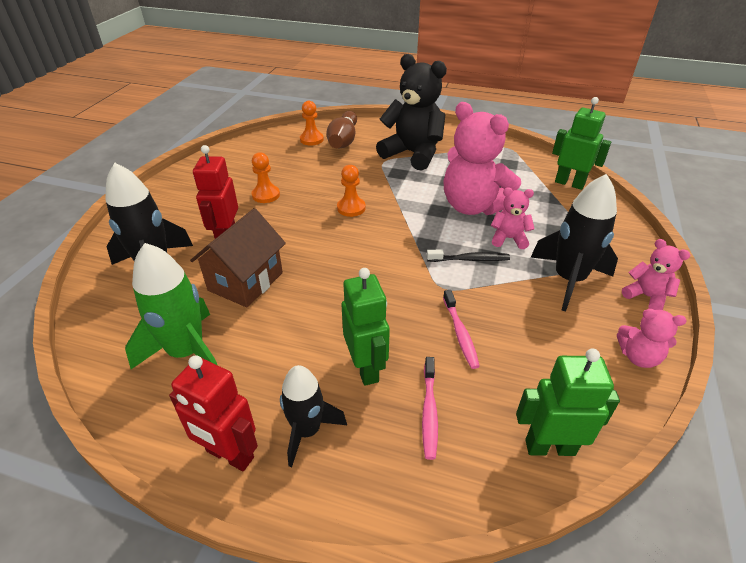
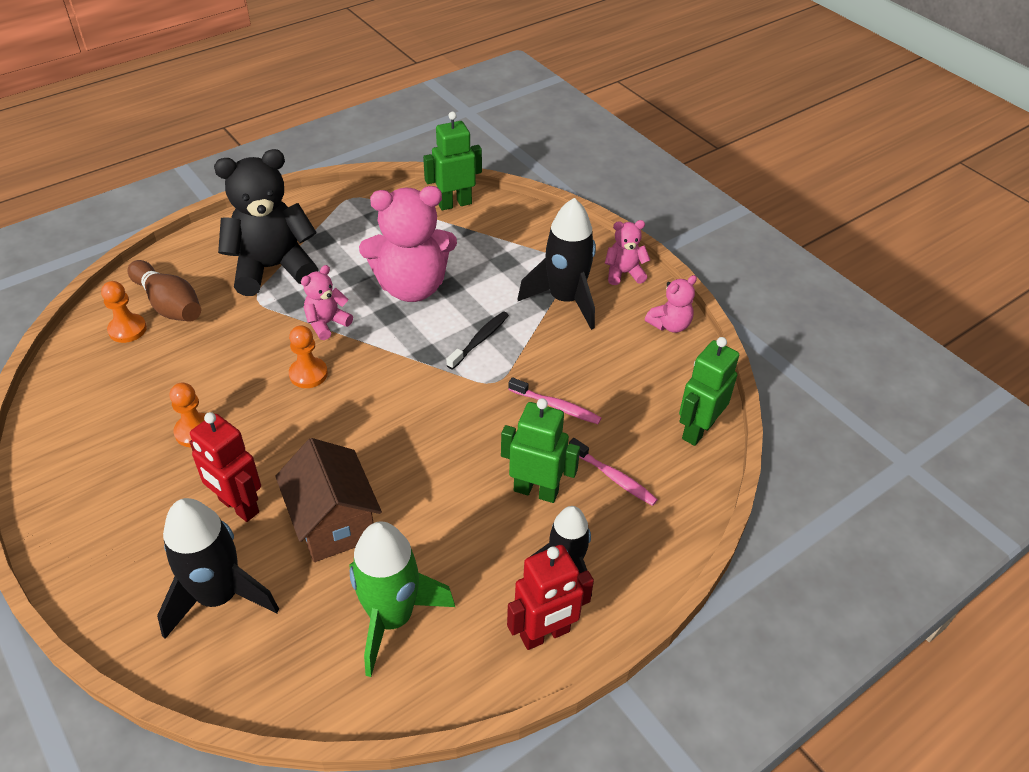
camera: 55 degrees left, 5 degrees up
pink teddy bear [491,188,534,249] -> pink teddy bear moved to [301,265,353,340]

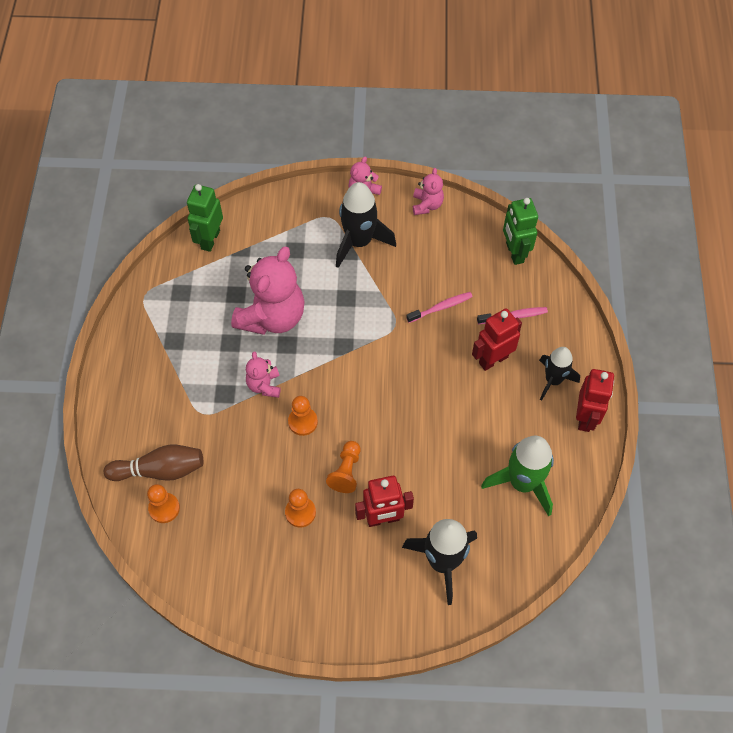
camera: 50 degrees left, 15 degrees up
black teddy bear [214,149,319,296] -> none
brown house [275,438,382,562] -> none
black toothbrush [446,312,509,370] -> none
green robot [501,398,580,503] -> red robot [472,308,522,371]
none -> orange pawn [326,441,361,493]

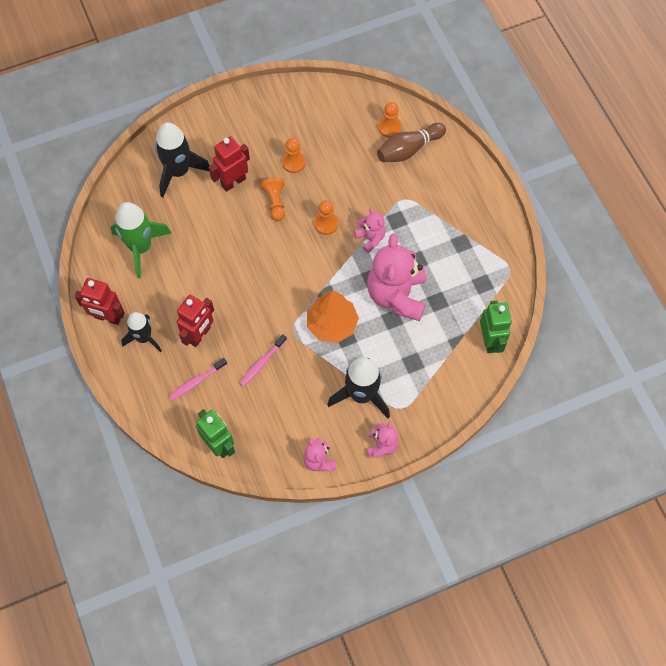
camera: 155 degrees right, 5 degrees up
red robot [576,369,614,432] -> red robot turned 60 degrees counterclockwise [75,278,125,325]
none -> orange tree [307,291,359,343]

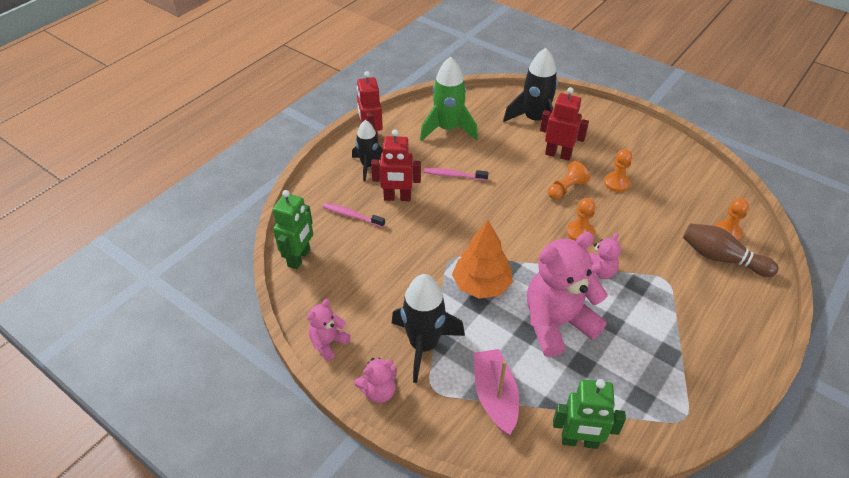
camera: 60 degrees right, 20 degrees down
pink toothbrush [239,334,287,387] -> pink toothbrush moved to [424,168,489,181]
green robot [480,300,512,353] -> green robot turned 45 degrees clockwise [553,379,626,449]
none -> pink boat [473,349,519,435]

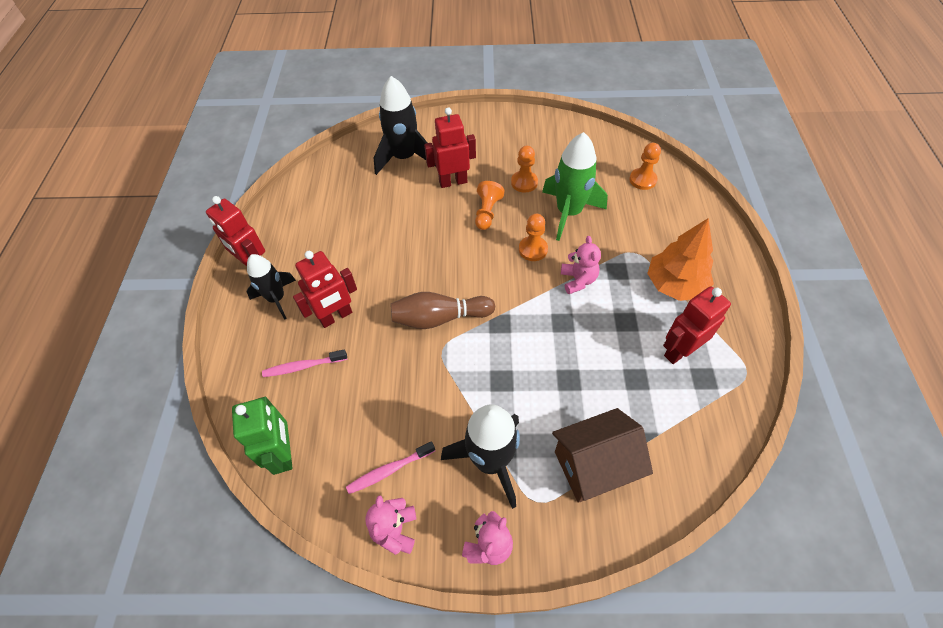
camera: 35 degrees left, 10 degrees up
green rocket [420,57,478,141] -> green rocket moved to [542,132,608,241]
pink toothbrush [424,168,489,181] -> pink toothbrush moved to [346,441,435,494]
orange tree [452,221,513,299] -> orange tree moved to [647,218,714,301]
pink boat [473,349,519,435] -> brown house [552,408,653,503]
pink teddy bear [527,232,608,357] -> none
green robot [553,379,626,449] -> none
brown bowling pin [683,223,779,277] -> brown bowling pin moved to [391,292,495,329]
none -> red robot [663,286,731,364]

